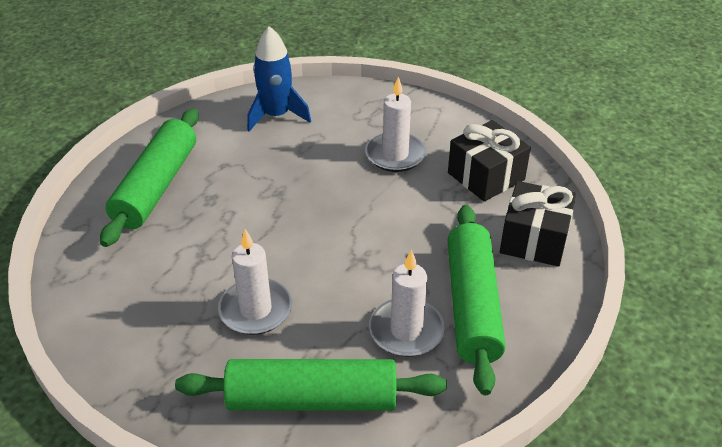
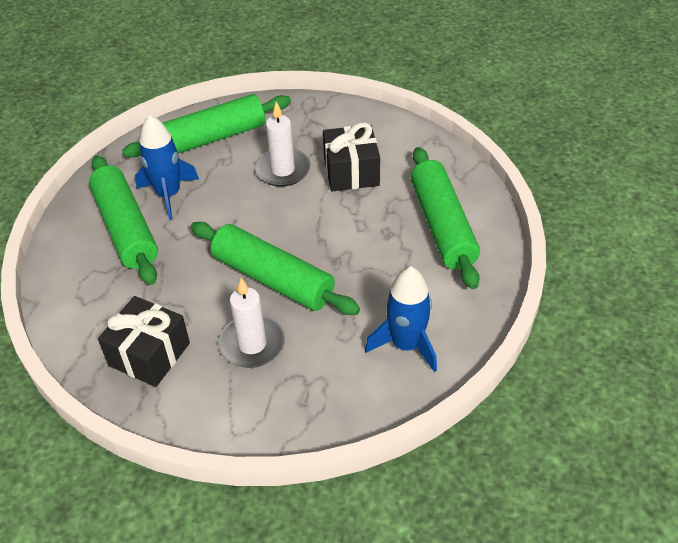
camera: 155 degrees right, 5 degrees up
white candle [369,249,445,357] -> blue rocket [135,115,199,220]
black gift [500,181,576,267] -> black gift moved to [323,122,380,191]
none -> green rolling pin [191,222,360,315]

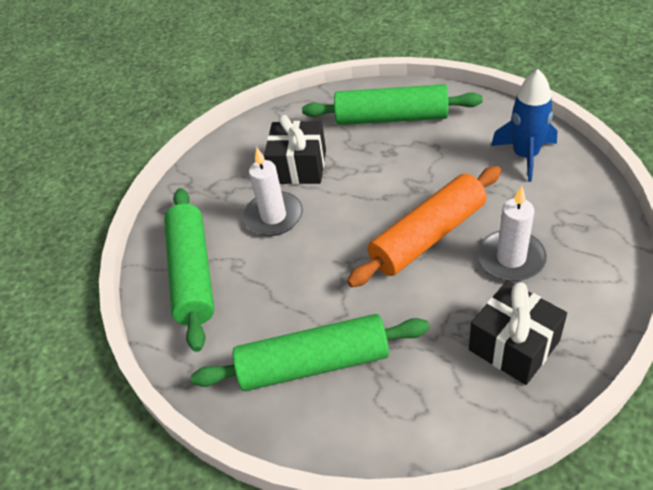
camera: 70 degrees left, 0 degrees up
blue rocket [135,115,199,220] -> none
green rolling pin [191,222,360,315] -> orange rolling pin [347,166,501,287]

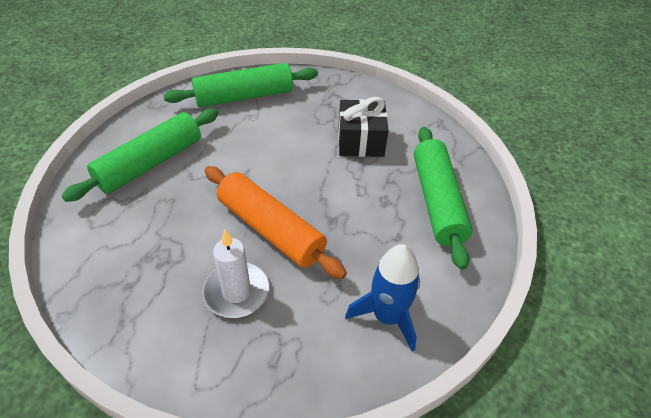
camera: 75 degrees right, 0 degrees up
green rolling pin [191,314,429,391] -> green rolling pin turned 60 degrees clockwise [62,109,219,202]
white candle [243,148,303,236] -> none
black gift [469,280,567,385] -> none

